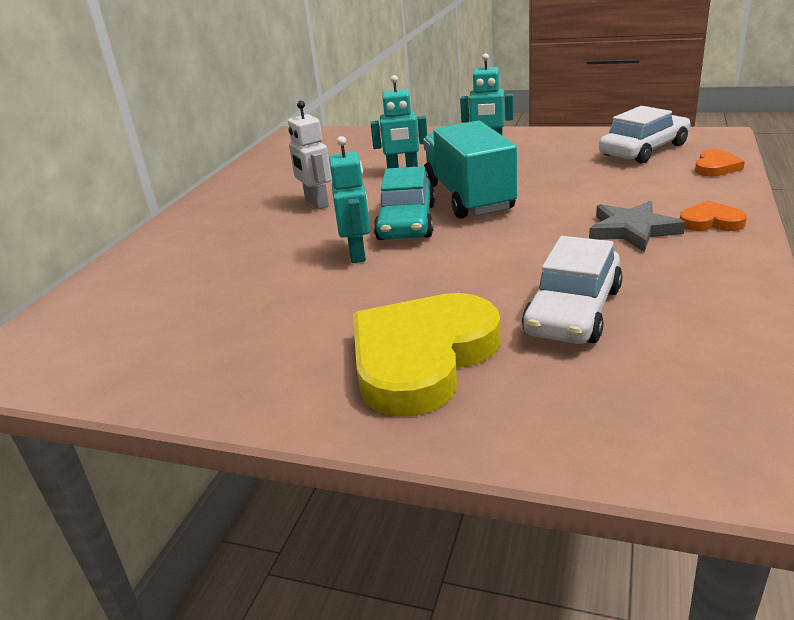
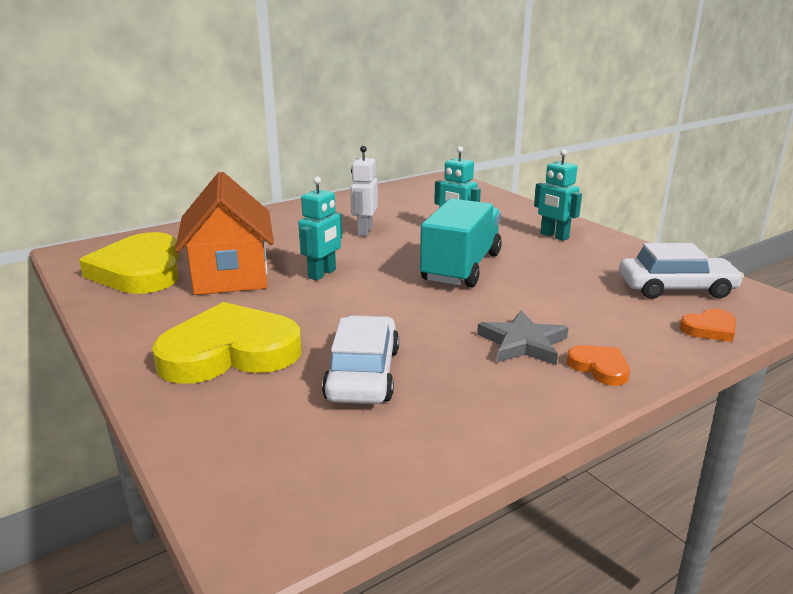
camera: 35 degrees right, 5 degrees down
turquoise car [374,166,435,240] -> none
white car [522,236,623,344] -> white car turned 120 degrees clockwise [322,315,399,404]
none -> yellow heart [79,232,179,294]
none -> orange house [175,172,274,295]

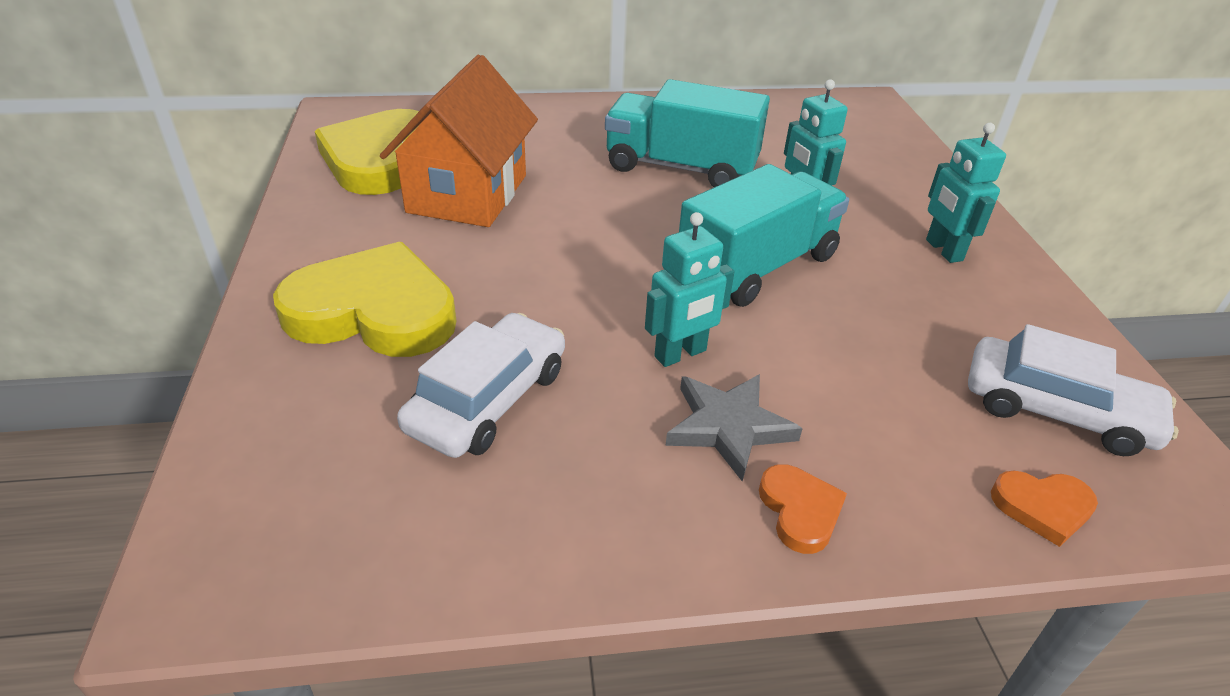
camera: 25 degrees right, 15 degrees up
turquoise robot [298,177,342,280] -> turquoise robot moved to [645,212,734,367]
white robot [350,146,378,236] -> turquoise truck [605,79,770,187]

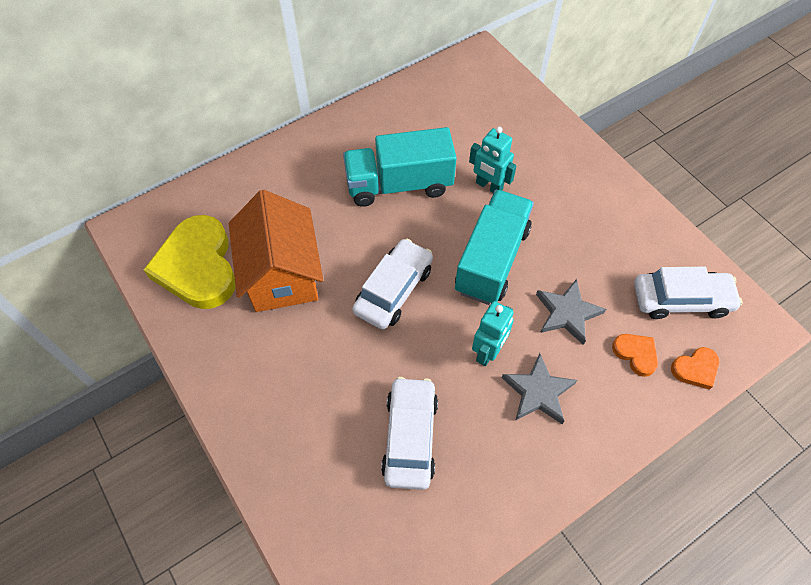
camera: 25 degrees left, 20 degrees up
yellow heart [273,242,456,357] -> none
orange heart [759,464,847,554] -> orange heart moved to [612,334,658,377]
turquoise robot [926,123,1006,263] -> none
none -> white car [352,239,433,330]
none -> grey star [536,279,606,345]

